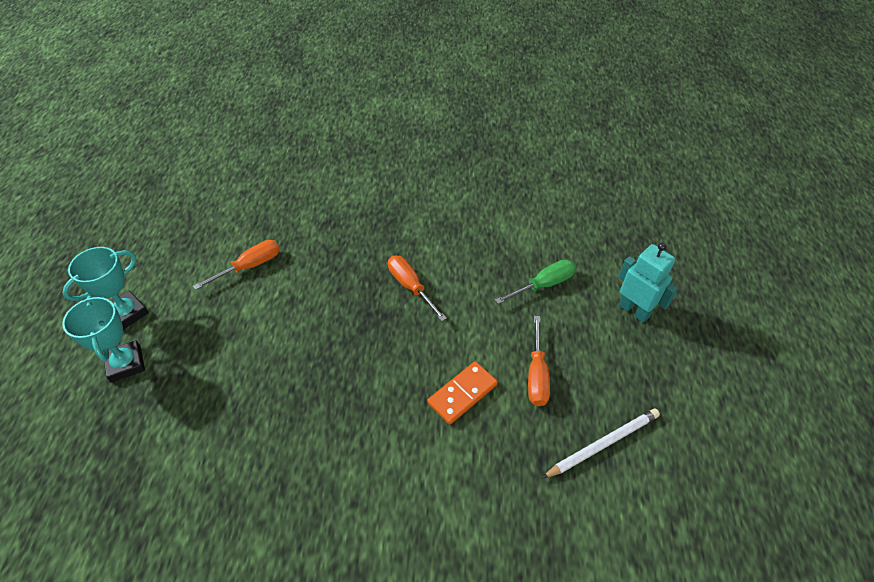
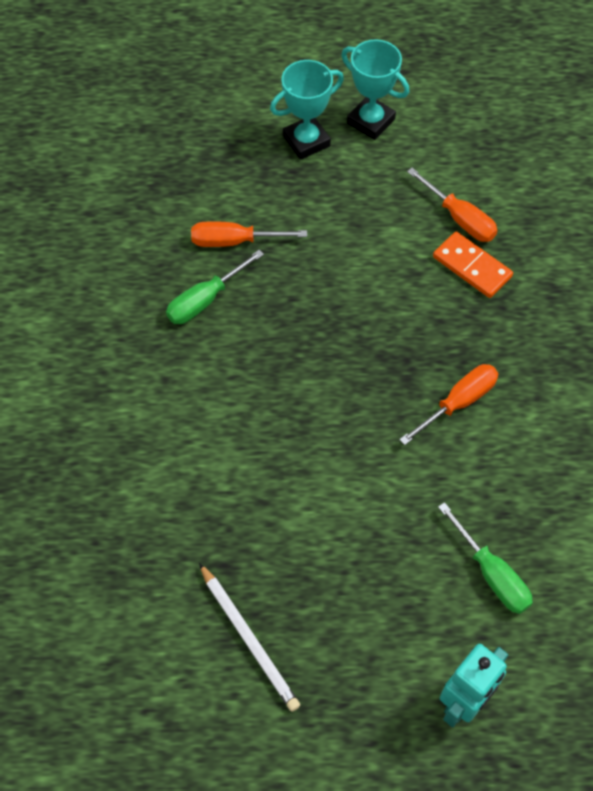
camera: 85 degrees right, 10 degrees up
orange domino [428,361,498,425] -> orange domino moved to [433,231,513,298]
orange screwdriver [528,316,550,406] -> orange screwdriver moved to [191,222,307,247]
none -> green screwdriver [166,250,264,324]

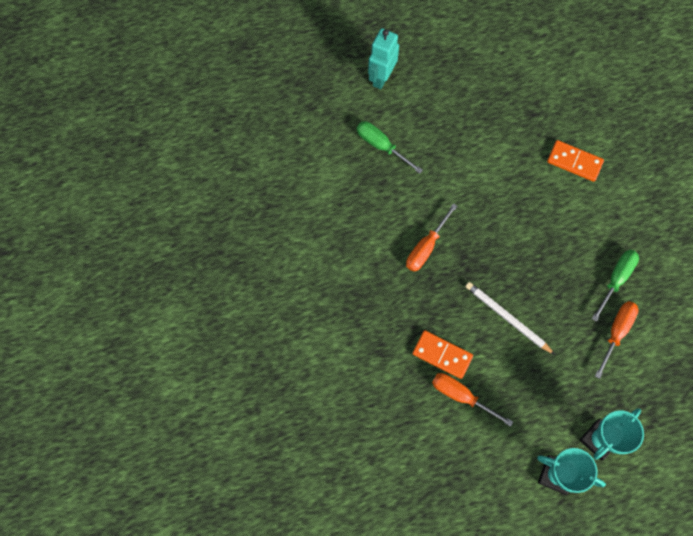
camera: 165 degrees right, 10 degrees up
orange screwdriver [191,222,307,247] -> orange screwdriver turned 45 degrees counterclockwise [595,301,639,379]
white pencil [199,563,300,712] -> white pencil moved to [465,282,555,355]
none -> orange domino [547,140,604,182]

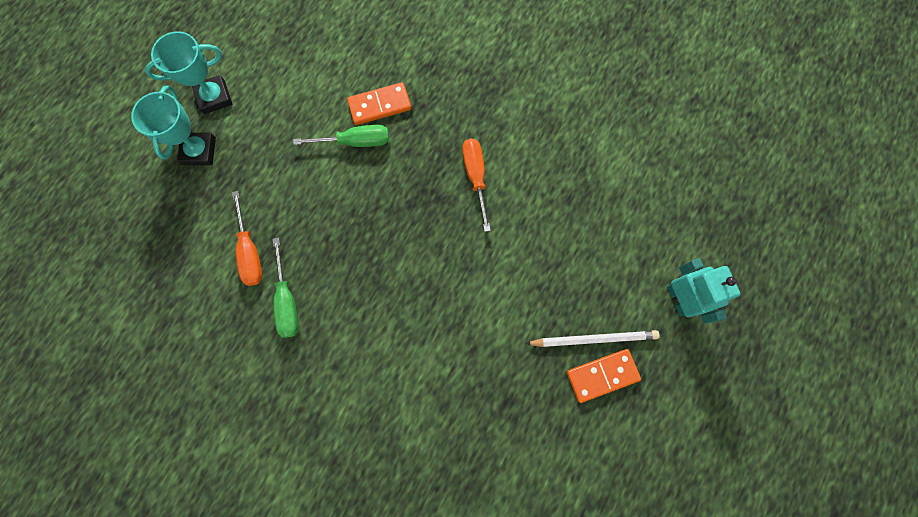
camera: 135 degrees right, 5 degrees up
green screwdriver [357,121,423,174] -> green screwdriver moved to [293,125,389,147]
orange screwdriver [432,373,513,427] -> none
white pencil [465,282,555,355] -> white pencil moved to [525,330,660,347]
orange domino [547,140,604,182] -> orange domino moved to [567,349,641,403]

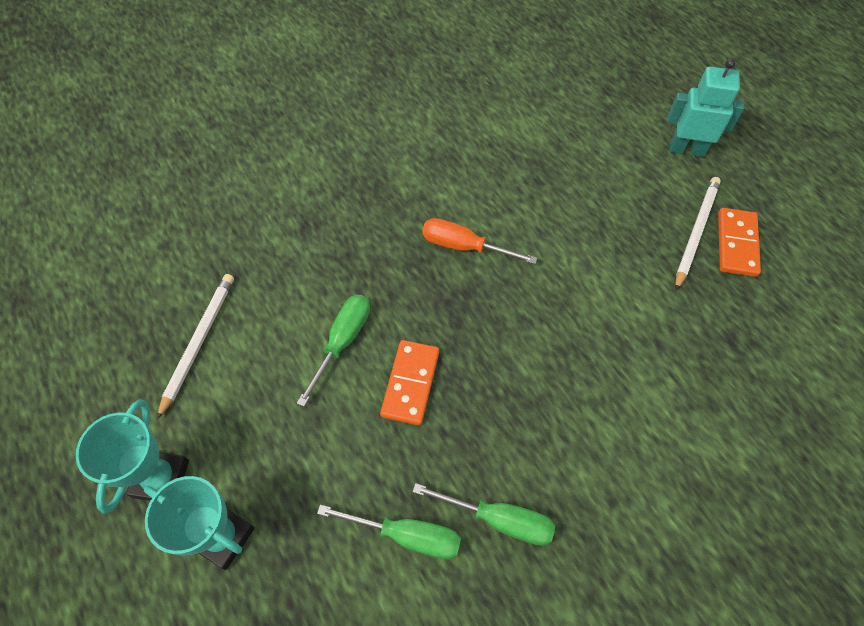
camera: 60 degrees left, 15 degrees down
orange screwdriver [232,191,262,286] -> green screwdriver [317,505,461,559]
orange domino [347,82,412,125] -> orange domino moved to [380,340,439,425]
none -> white pencil [157,274,234,420]

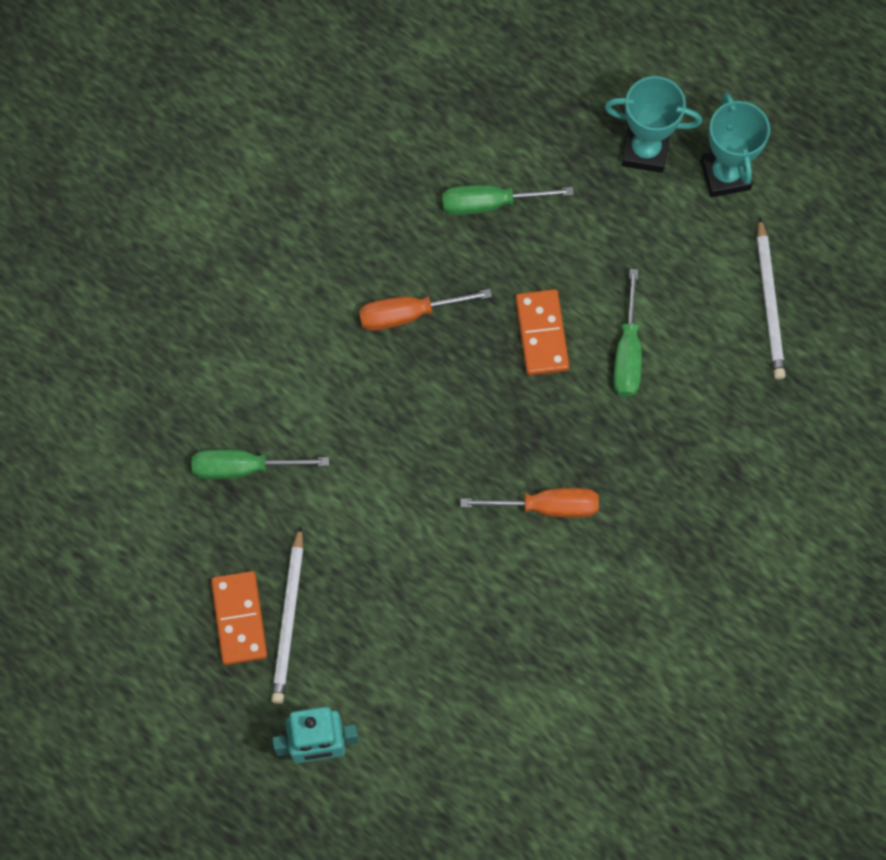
camera: 160 degrees right, 10 degrees up
green screwdriver [412,483,555,545] -> green screwdriver moved to [191,450,329,479]
none -> orange screwdriver [359,289,492,331]

